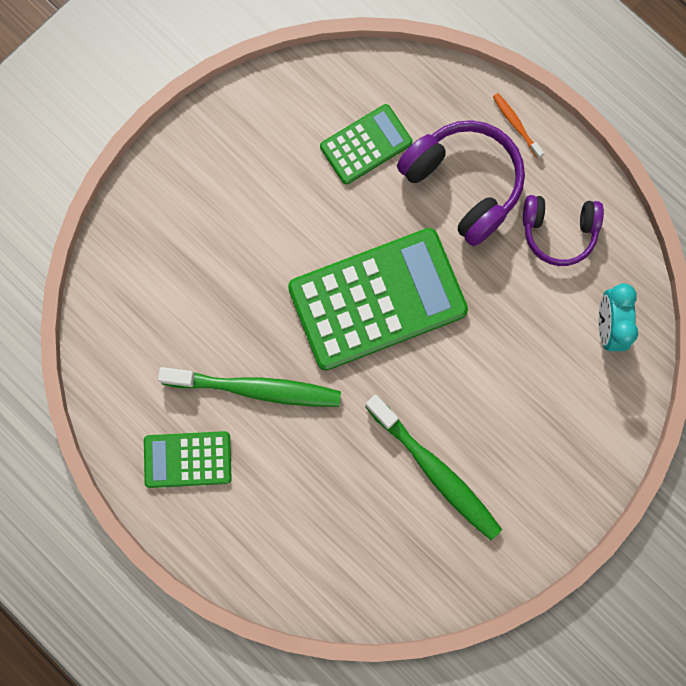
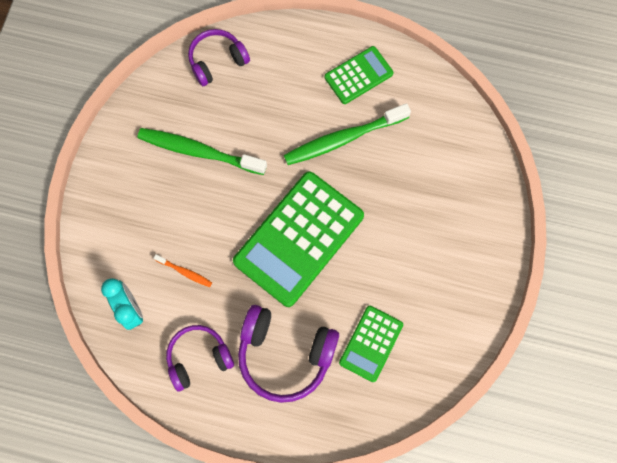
camera: 150 degrees right, 5 degrees down
orange toothbrush [493,93,544,159] -> orange toothbrush moved to [154,254,212,287]
none -> purple headphones [188,29,250,86]

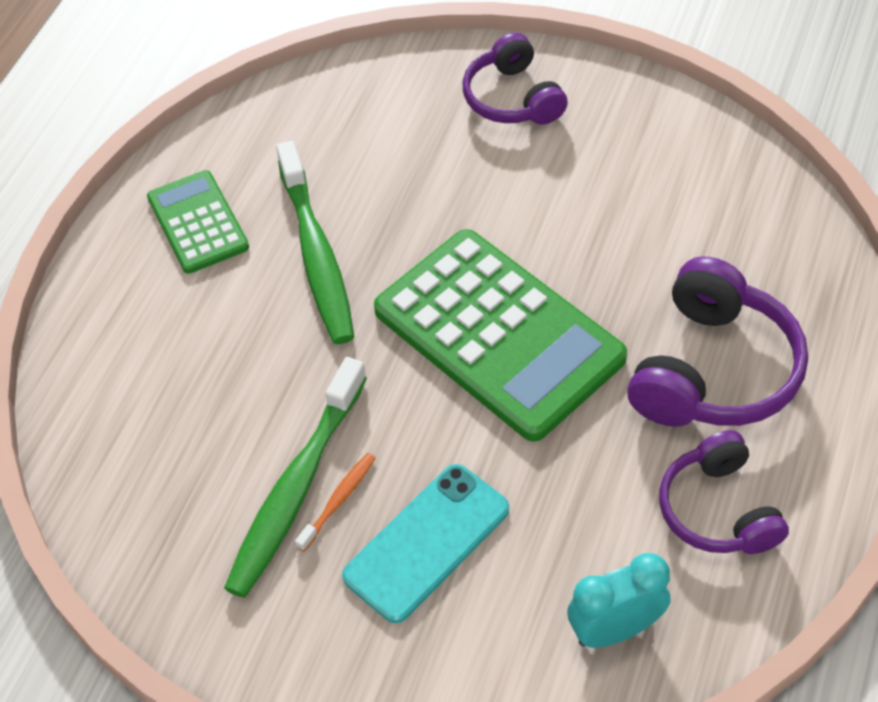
camera: 80 degrees left, 20 degrees down
orange toothbrush [154,254,212,287] -> orange toothbrush moved to [295,453,376,552]
purple headphones [188,29,250,86] -> purple headphones moved to [462,32,568,125]
green calculator [339,306,403,382] -> none
none -> turquoise phone [342,464,509,623]

